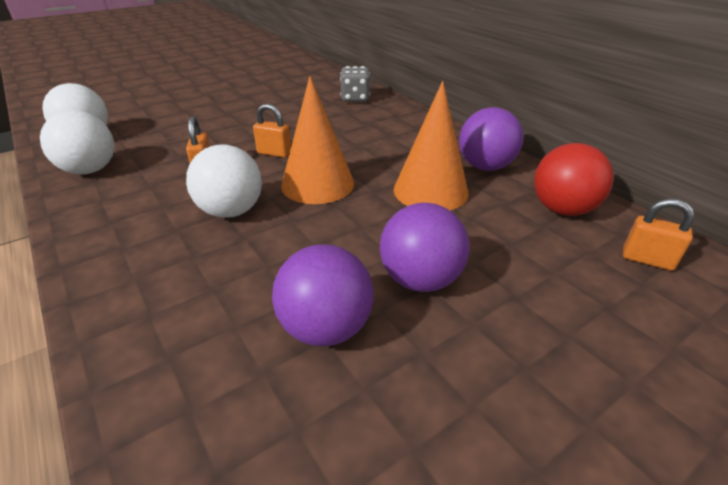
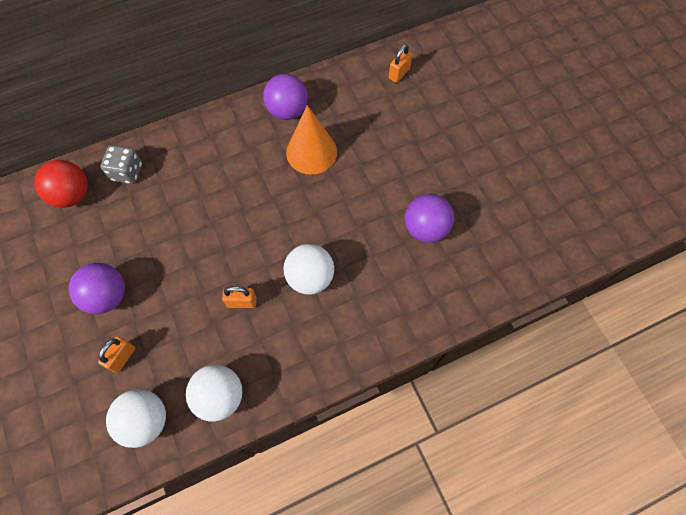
camera: 80 degrees left, 30 degrees up
orange padlock [253,104,291,158] -> orange padlock moved to [98,336,135,373]
orange cone [281,76,354,204] -> none
purple ball [380,203,470,292] -> purple ball moved to [69,263,125,314]
red ball [534,143,614,216] -> red ball moved to [34,160,88,208]

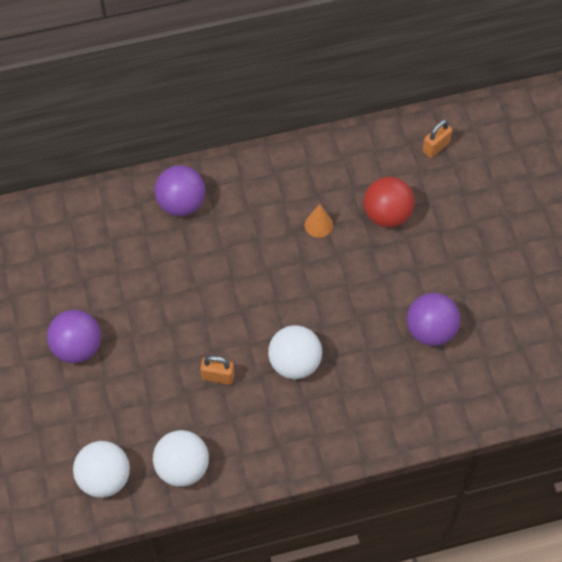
camera: 10 degrees right, 5 degrees down
red ball [34,160,88,208] -> red ball moved to [363,177,415,228]
orange padlock [98,336,135,373] -> none
grey dice [101,145,142,184] -> none
purple ball [263,74,308,120] -> purple ball moved to [155,165,206,216]
orange cone [286,105,337,175] -> orange cone [305,204,333,238], size x0.49

